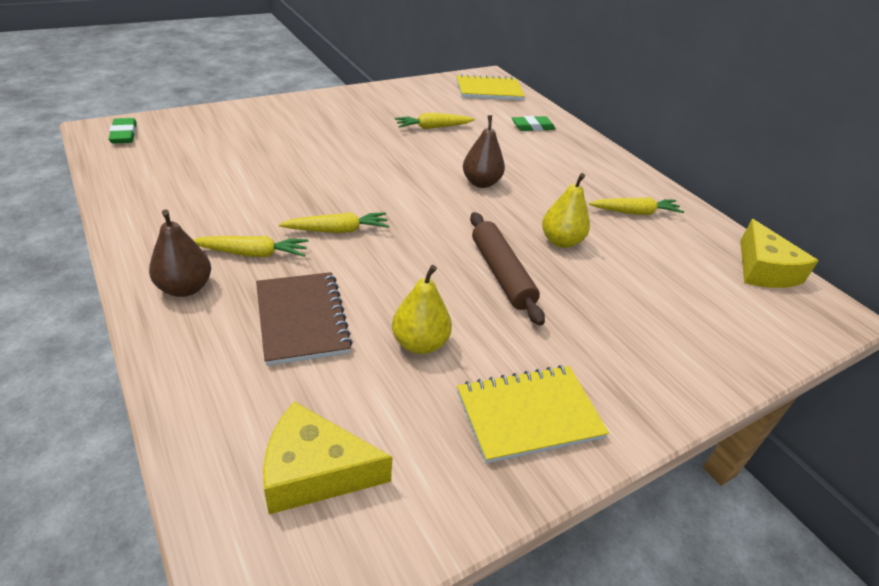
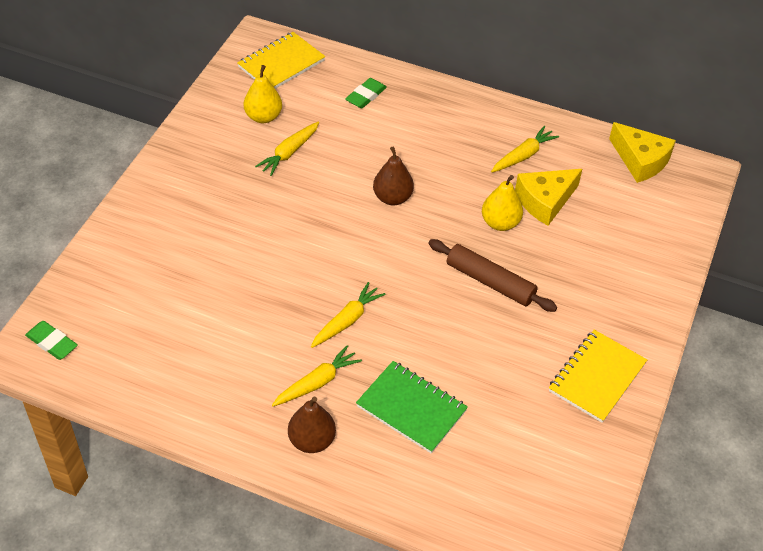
camera: 35 degrees left, 10 degrees up
brown notebook [256,272,353,366] -> green notebook [356,361,468,454]
yellow cheese [263,401,393,514] -> yellow cheese moved to [515,169,582,226]
yellow pear [392,265,452,354] -> yellow pear moved to [244,65,282,123]

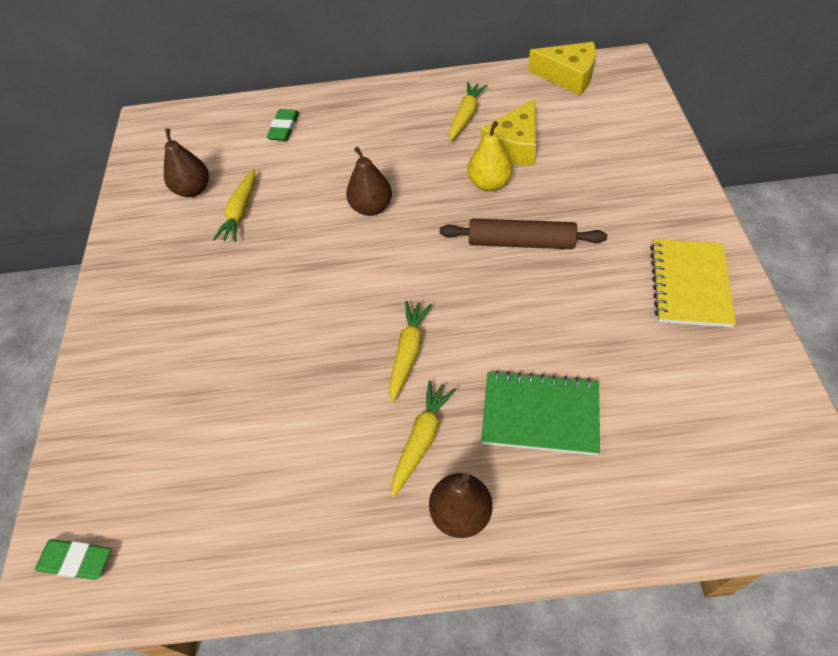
camera: 20 degrees left, 5 degrees up
yellow notebook [237,32,325,89] -> none
yellow pear [244,65,282,123] -> brown pear [164,129,209,197]

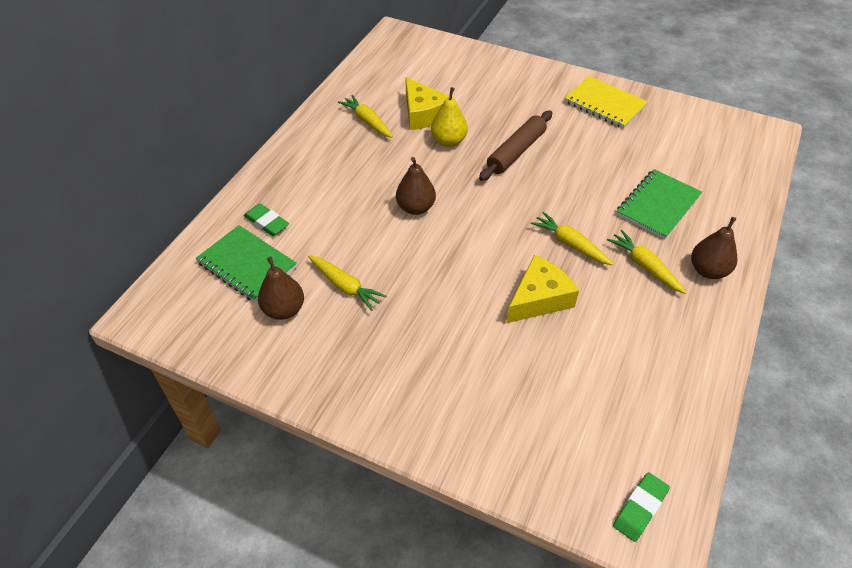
camera: 65 degrees left, 5 degrees down
yellow cheese [528,42,596,95] -> yellow cheese moved to [506,255,579,323]
none -> green notebook [196,225,297,302]

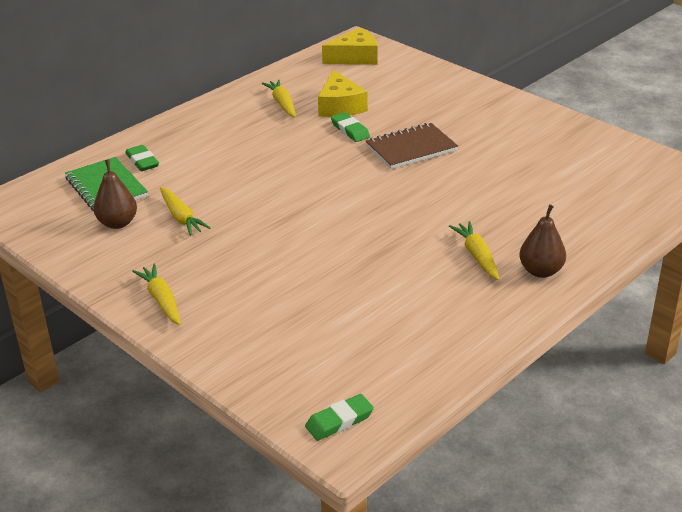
camera: 20 degrees right, 15 degrees down
brown pear [396,157,436,215] -> none
yellow pear [431,87,468,147] -> green eraser [331,112,370,142]
brown rolling pin [479,110,552,181] -> brown notebook [366,123,458,169]
yellow cheese [506,255,579,323] -> yellow cheese moved to [322,28,378,65]
yellow carrot [531,212,613,265] -> yellow carrot moved to [132,264,181,325]
yellow notebook [564,76,648,129] -> none
green notebook [616,169,702,239] -> none

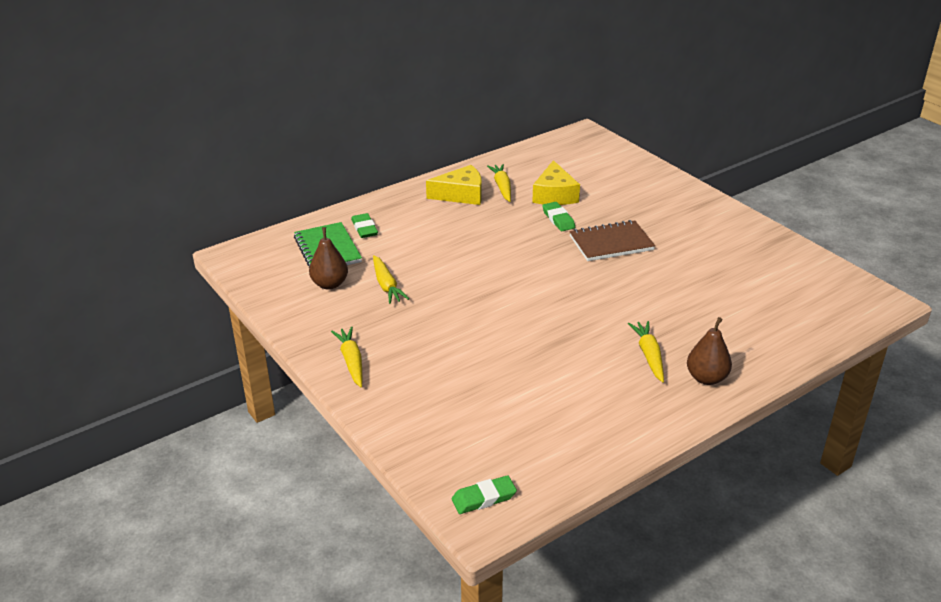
camera: 10 degrees right, 0 degrees up
yellow cheese [322,28,378,65] -> yellow cheese moved to [426,165,482,205]

